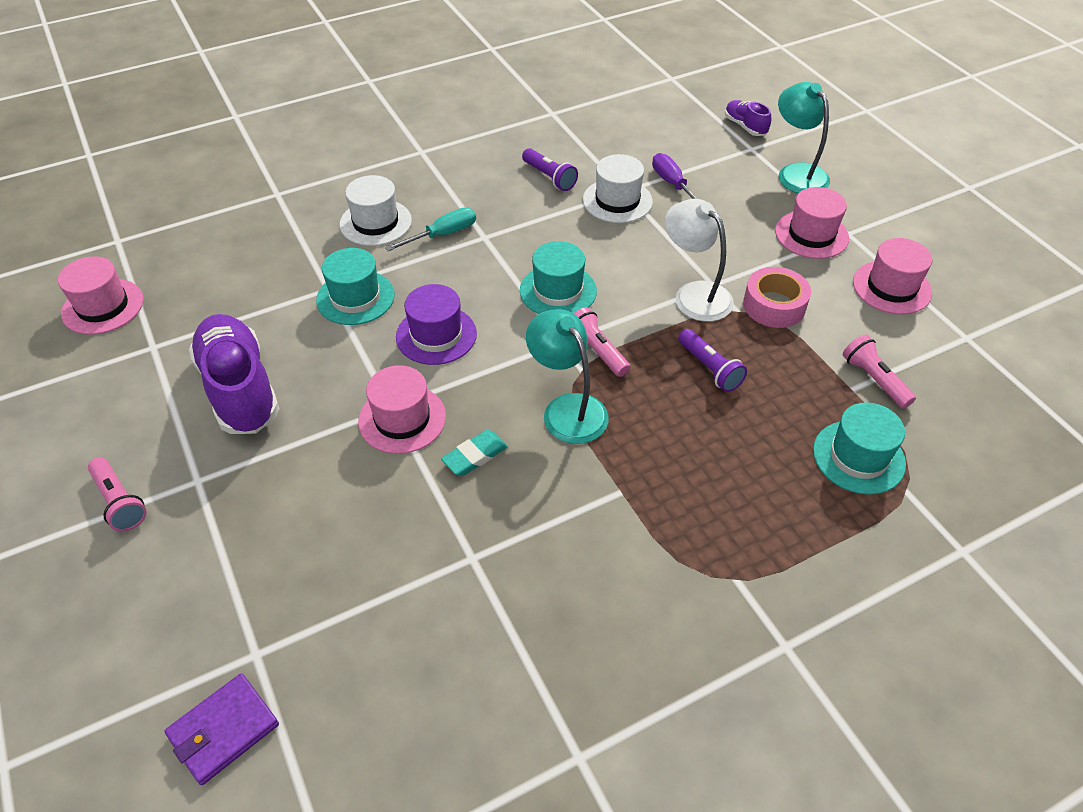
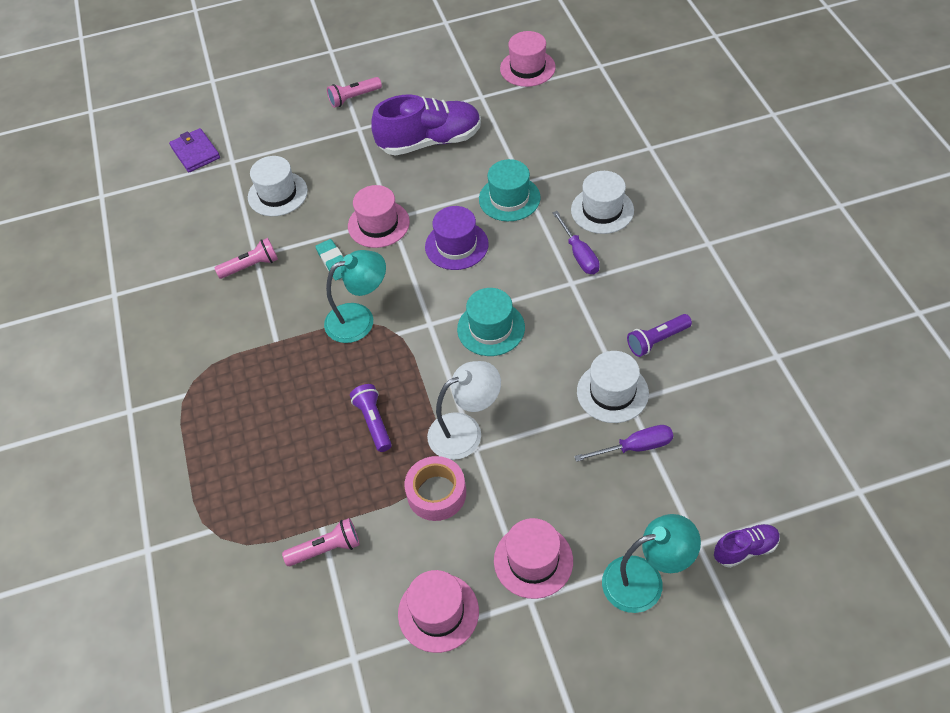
camera: 105 degrees right, 5 degrees up
turquoise screwdriver [385,207,476,251] -> purple screwdriver [552,211,600,274]
pink flashlight [573,307,630,377] -> pink flashlight moved to [215,238,278,279]
purple flashlight [678,329,747,392] -> purple flashlight turned 90 degrees clockwise [350,384,392,452]
turquoise hat [813,402,906,495] -> none
none -> white hat [248,156,308,216]

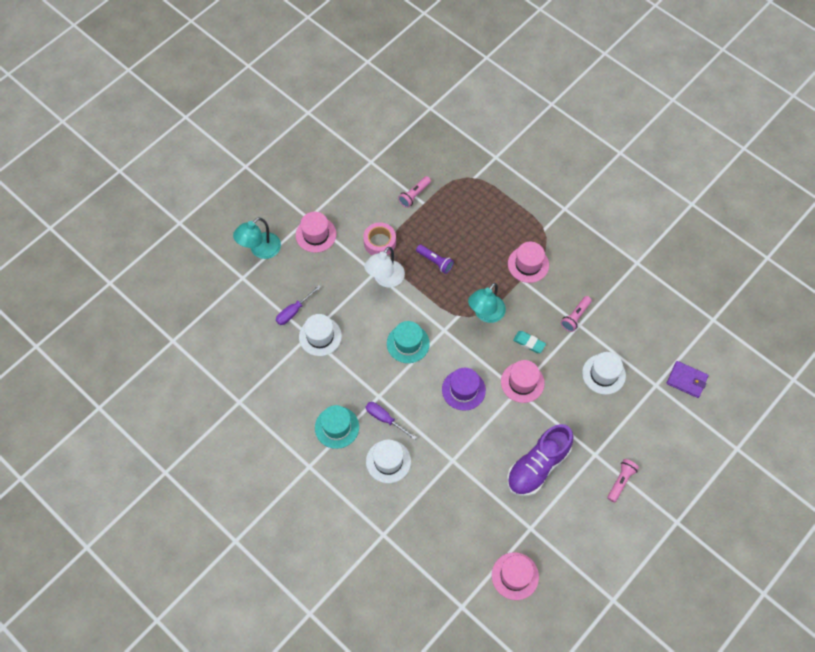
camera: 145 degrees right, 10 degrees up
pink hat [398,570,479,653] -> pink hat moved to [508,242,549,283]
turquoise hat [479,159,541,221] -> turquoise hat moved to [315,405,359,449]
purple flashlight [627,314,692,357] -> none
purple shoe [714,524,780,568] -> none

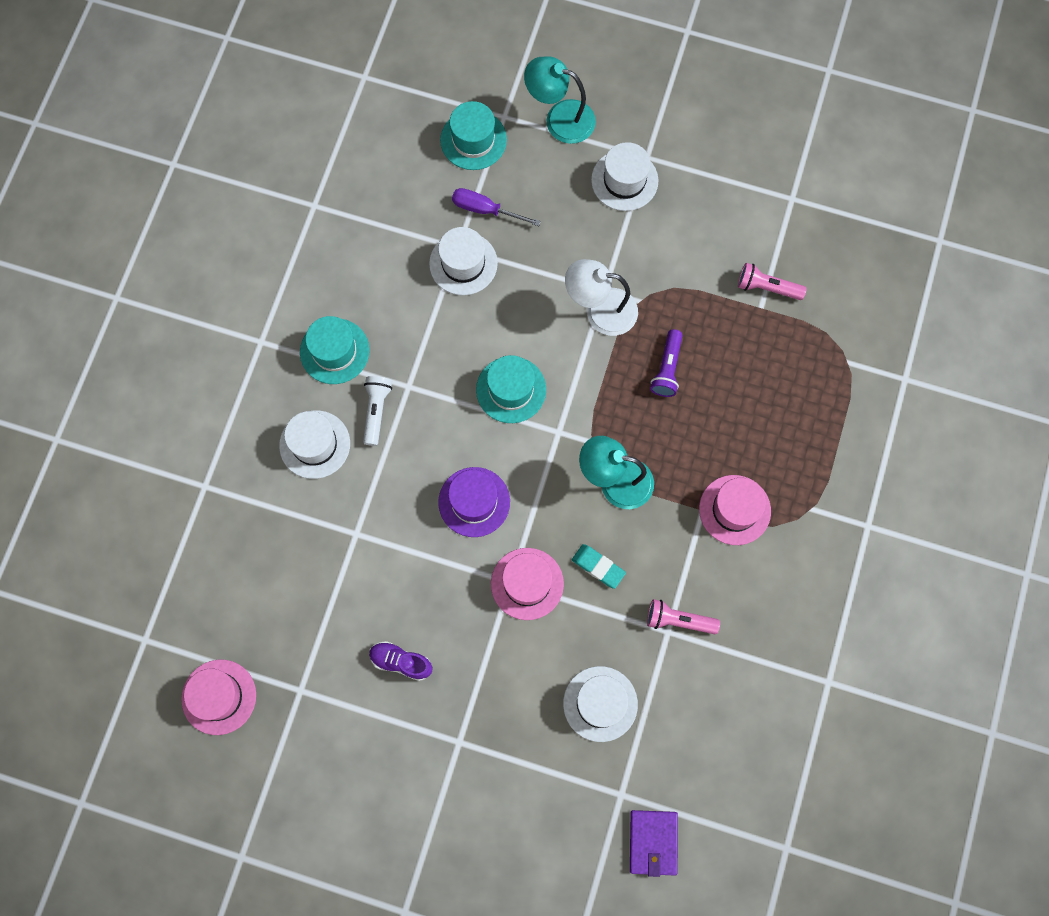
camera: 65 degrees right, 10 degrees up
pink hat [296,212,336,253] -> white hat [591,142,658,211]
pink tape [363,222,396,255] -> none
purple screwdriver [366,402,417,440] -> white flashlight [363,376,392,446]
purple shoe [507,424,573,496] -> purple shoe [369,641,432,681], size x0.49
turquoise eraser [513,331,546,353] -> turquoise eraser turned 60 degrees counterclockwise [572,544,626,589]
pink flashlight [607,459,639,502] -> none
none -> turquoise hat [440,101,507,170]

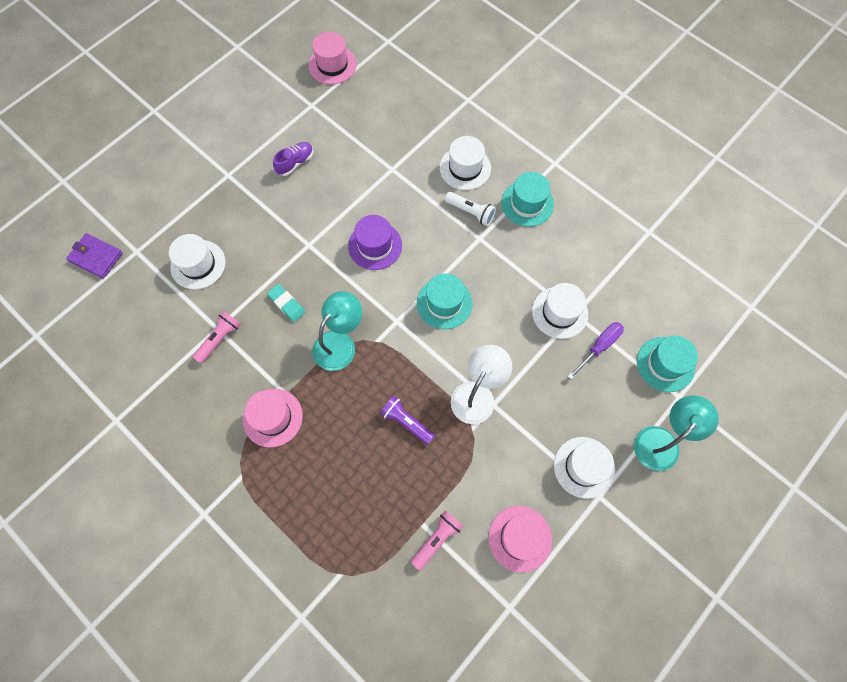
camera: 115 degrees right, 5 degrees down
pink hat [491,548,564,620] -> pink hat moved to [489,506,552,572]
turquoise eraser [572,544,626,589] -> turquoise eraser turned 75 degrees clockwise [267,284,305,322]

